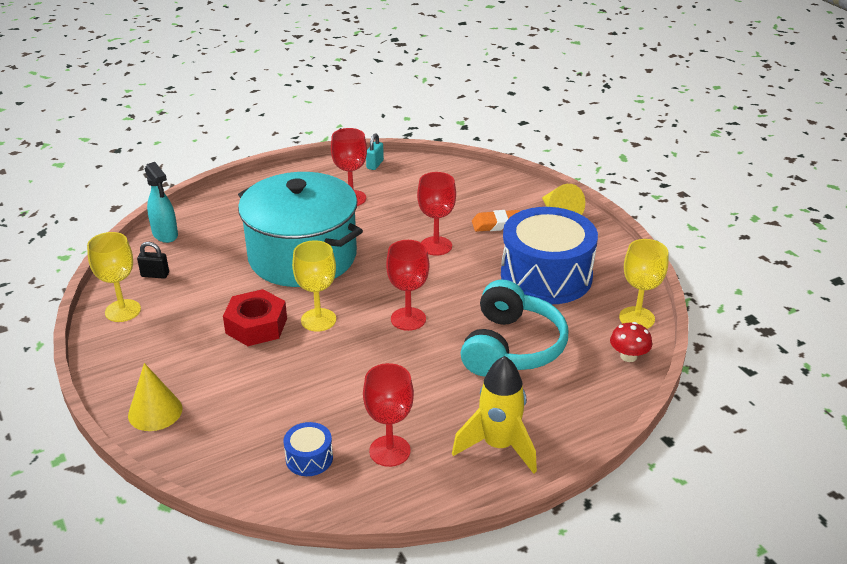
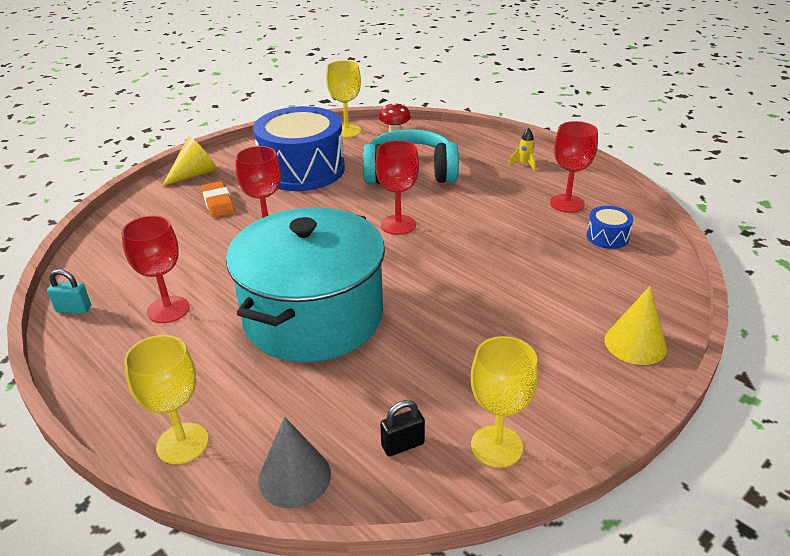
camera: 105 degrees left, 0 degrees up
black padlock [137,242,169,279] -> black padlock turned 75 degrees clockwise [380,400,425,456]
turquoise spray bottle [145,162,178,243] -> grey cone [258,417,331,509]
red nut [223,289,287,346] -> none
yellow goblet [292,240,336,331] -> yellow goblet moved to [124,335,209,464]
yellow rocket [452,356,537,474] -> yellow rocket [509,128,536,171], size x0.44

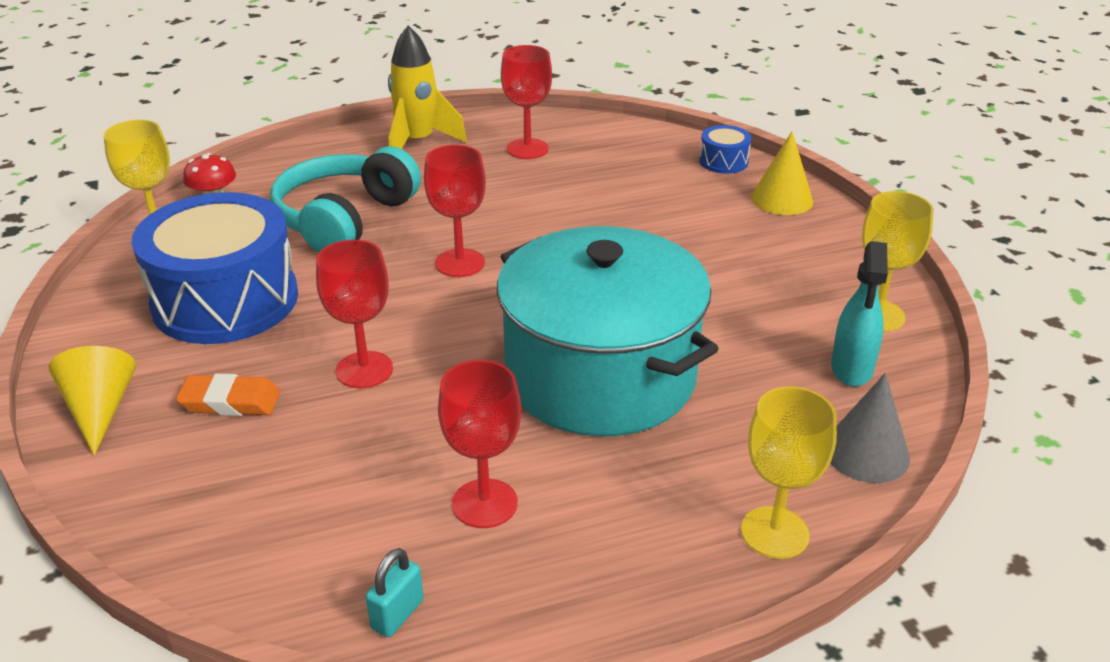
camera: 65 degrees left, 0 degrees up
black padlock [380,400,425,456] -> turquoise spray bottle [831,241,888,386]
yellow rocket [509,128,536,171] -> yellow rocket [388,26,467,149], size x2.29
blue drum [586,206,633,249] -> blue drum moved to [699,125,751,174]

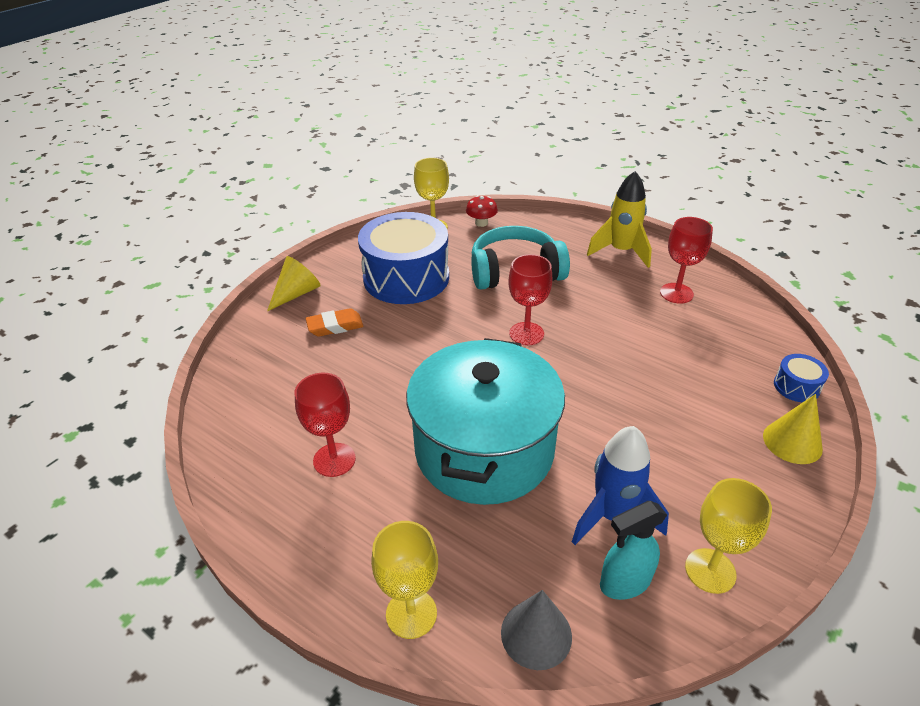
camera: 55 degrees right, 5 degrees up
orange eraser [176,374,280,416] -> orange eraser turned 75 degrees counterclockwise [305,308,364,337]
red goblet [316,240,393,388] -> none
turquoise padlock [366,548,424,637] -> none
none -> blue rocket [572,426,669,545]

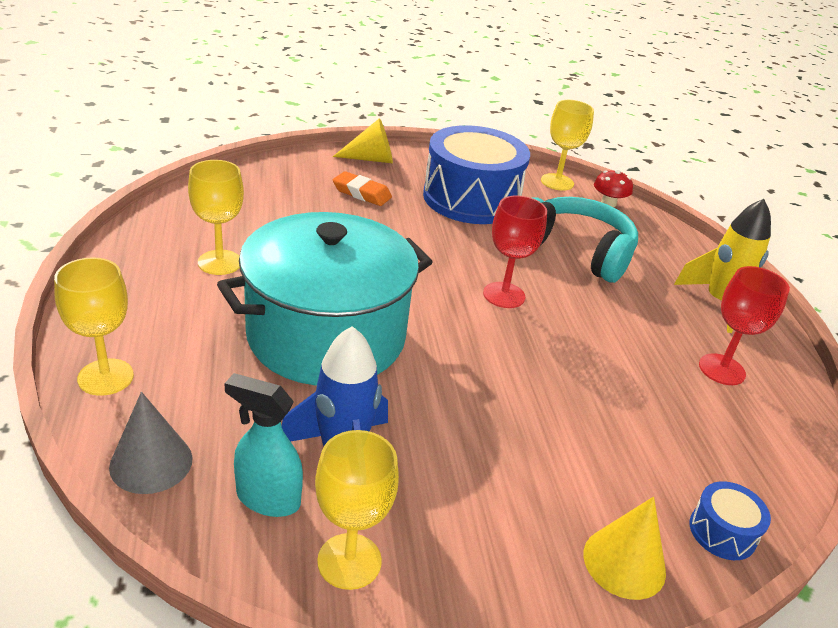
camera: 40 degrees right, 5 degrees down
red goblet [295,373,356,477] -> yellow goblet [188,160,244,275]

